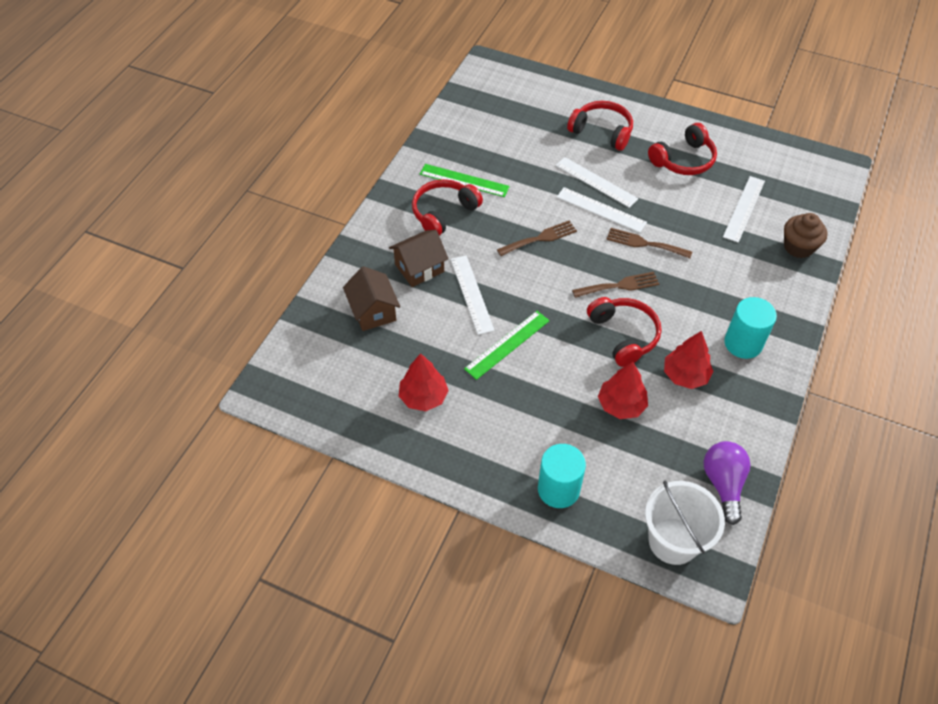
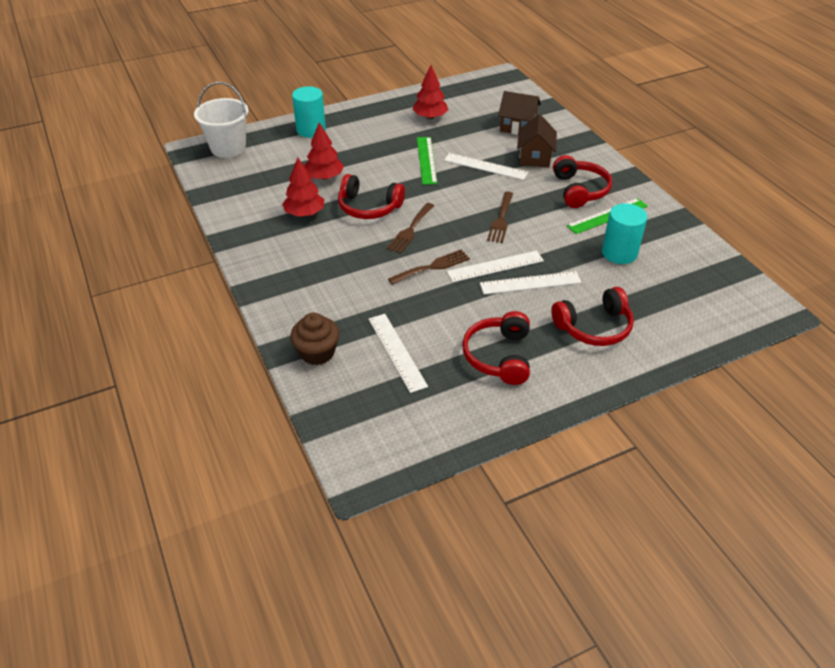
camera: 130 degrees right, 10 degrees down
purple light bulb [703,441,751,525] -> none
turquoise cylinder [724,297,777,359] -> turquoise cylinder moved to [602,203,647,264]

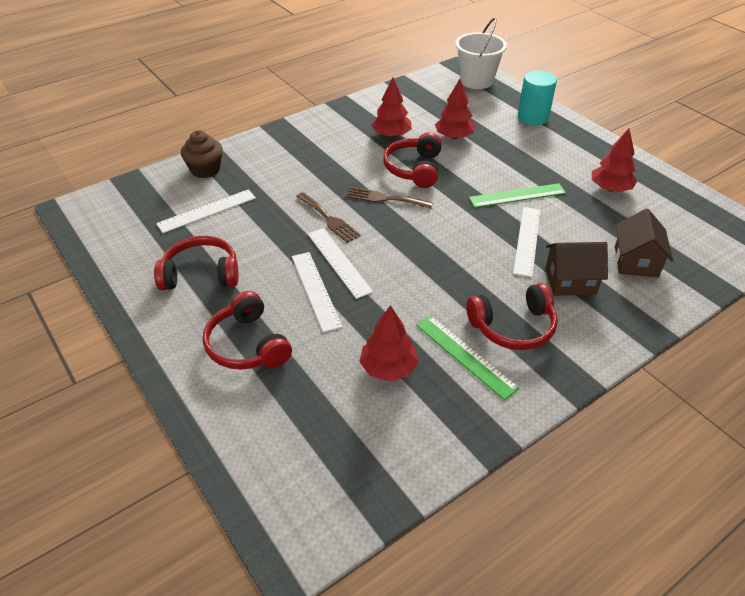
camera: 80 degrees right, 0 degrees up
brown fork [487,191,513,243] -> none
turquoise cylinder [602,203,647,264] -> red tree [359,305,419,381]

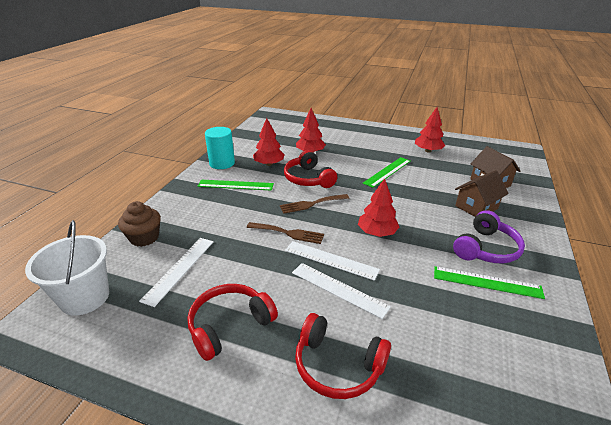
camera: 35 degrees left, 10 degrees down
red tree [359,305,419,381] -> red tree moved to [358,178,399,237]
white bucket [455,18,507,89] -> white bucket moved to [25,220,109,316]
red headphones [466,283,558,350] -> purple headphones [453,210,525,263]
white ruler [513,207,540,277] -> none
turquoise cylinder [518,71,557,125] -> turquoise cylinder moved to [205,127,235,169]
none -> green ruler [197,180,274,191]

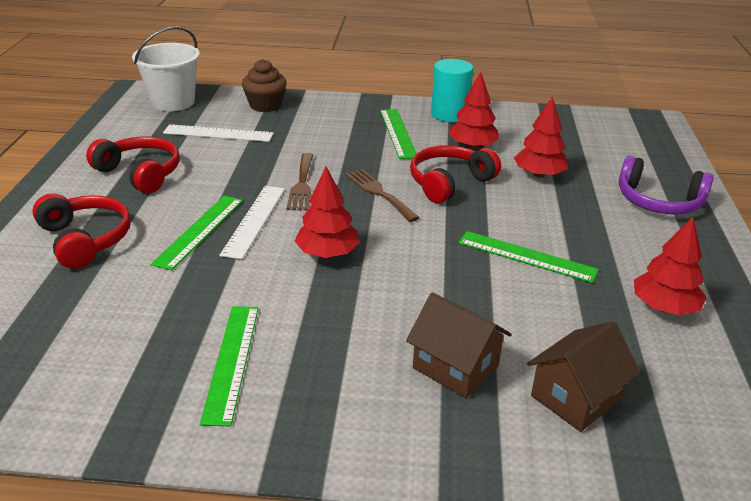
camera: 75 degrees right, 0 degrees up
white ruler [292,263,391,319] -> green ruler [151,196,243,271]
red headphones [295,313,391,399] -> red headphones turned 135 degrees clockwise [32,193,131,269]
purple headphones [453,210,525,263] -> purple headphones moved to [619,156,713,215]

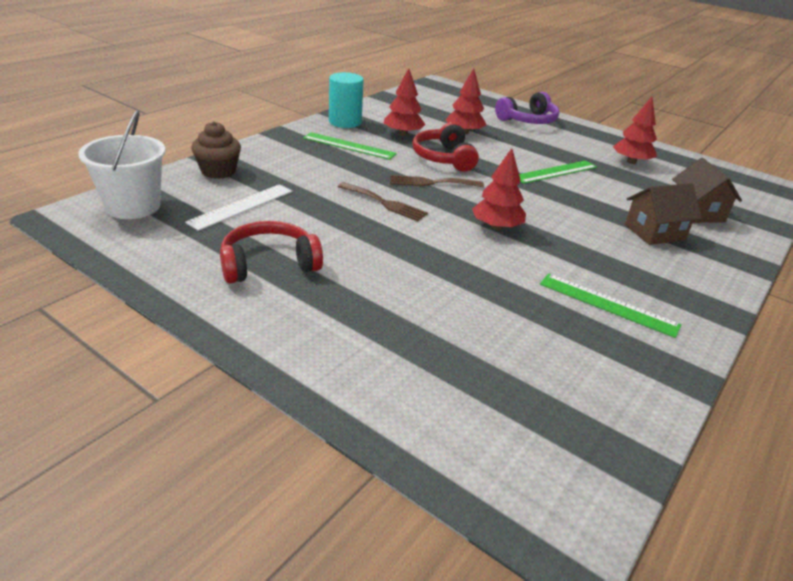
camera: 60 degrees left, 0 degrees up
red headphones [32,193,131,269] -> none
green ruler [151,196,243,271] -> none
white ruler [220,186,285,259] -> none

